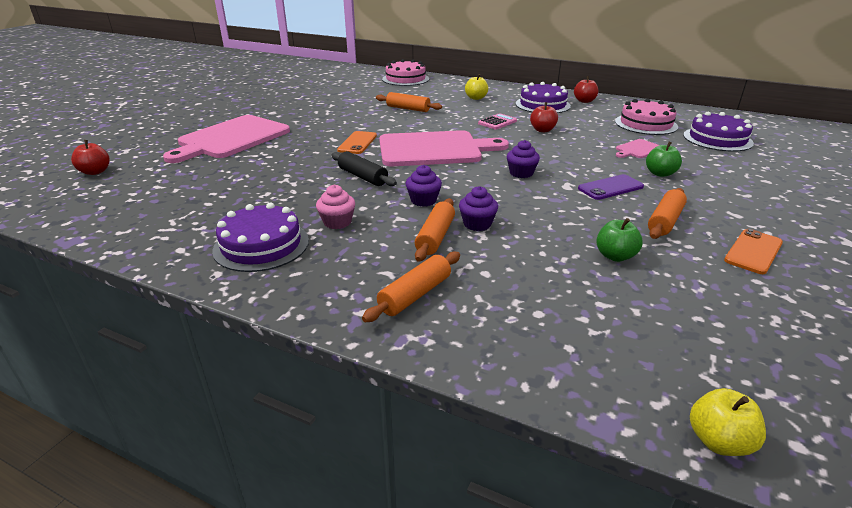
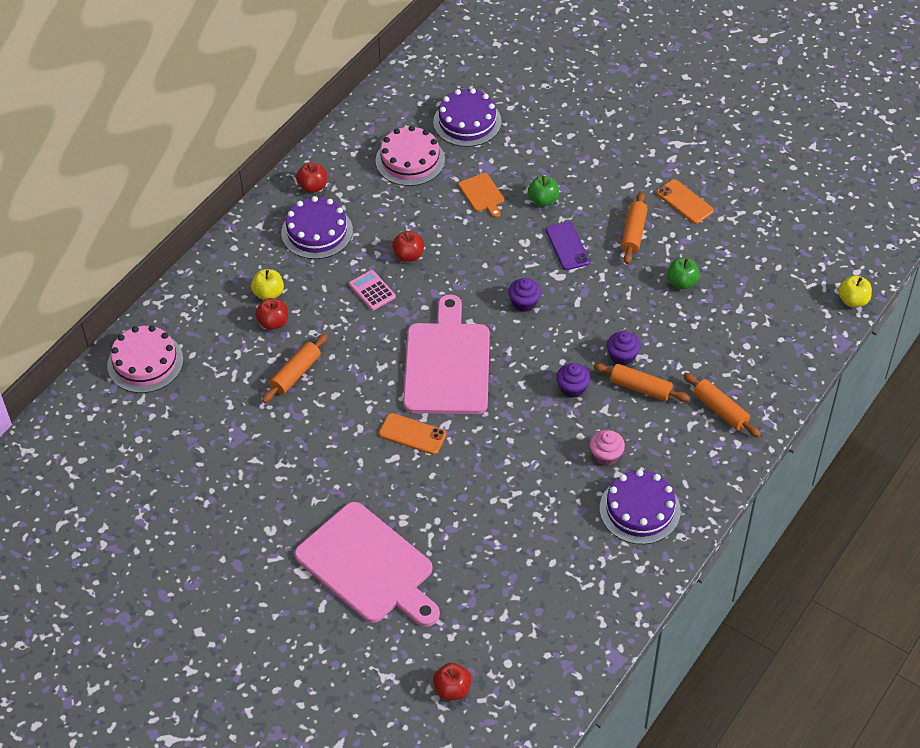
camera: 80 degrees left, 20 degrees up
black rolling pin [332,151,397,186] -> none
pink cutting board [616,139,659,158] -> orange cutting board [458,173,504,218]
orange rolling pin [648,188,687,239] -> orange rolling pin turned 60 degrees clockwise [621,192,648,264]
none -> red apple [255,298,288,330]

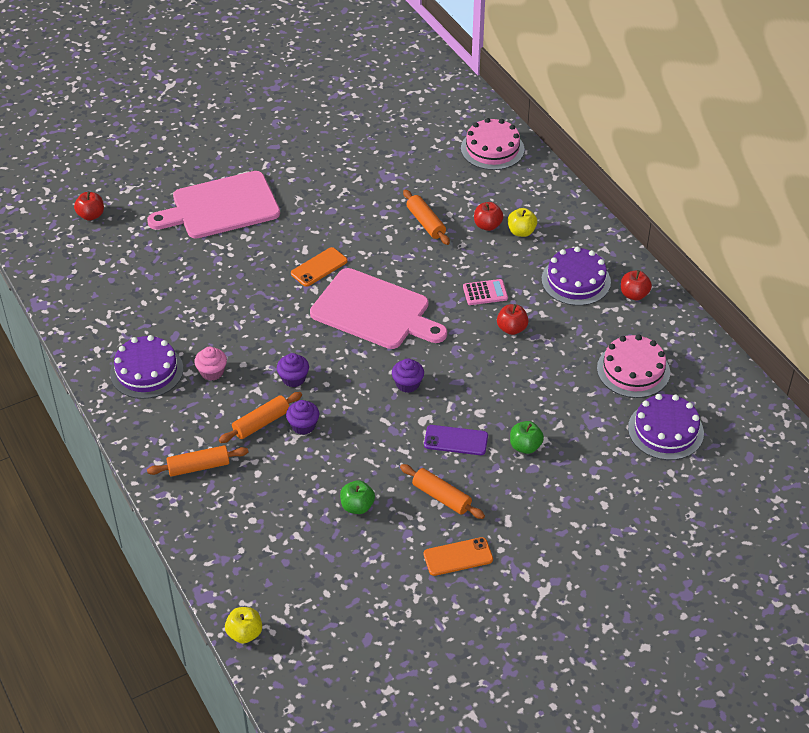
camera: 115 degrees right, 5 degrees down
orange cutting board [458,173,504,218] -> none

